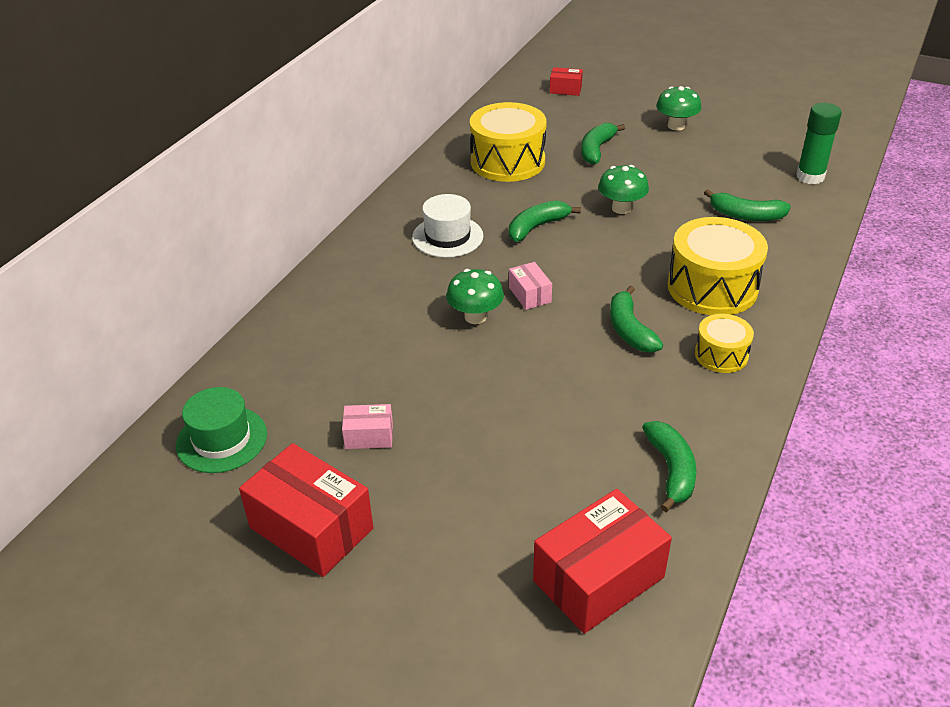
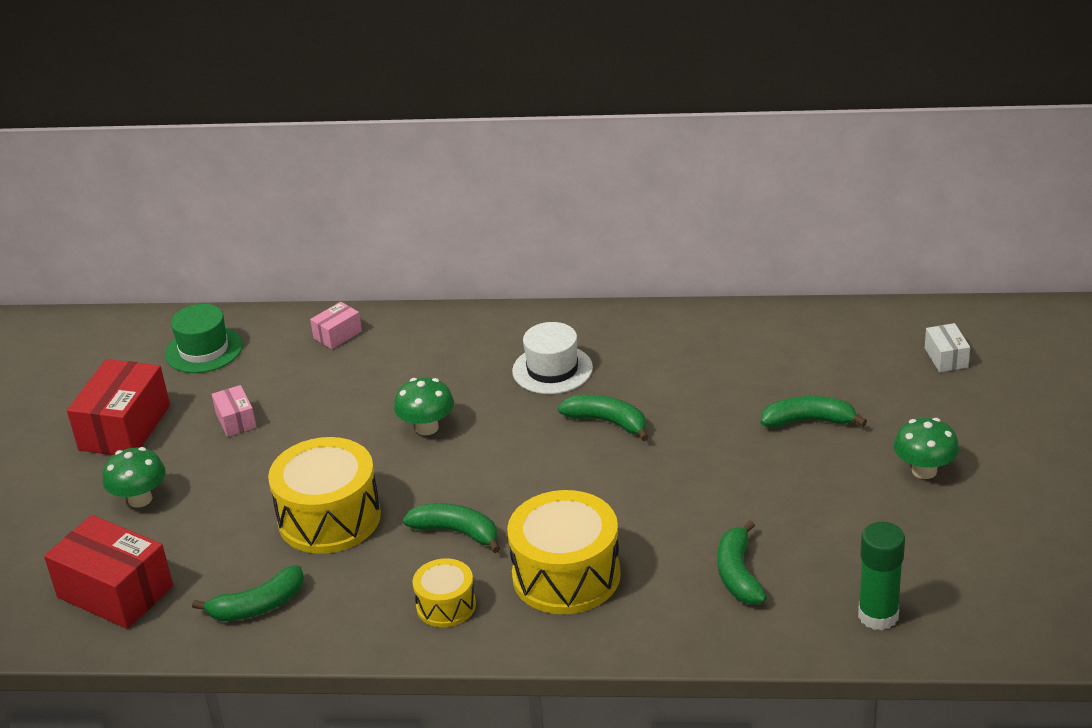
camera: 70 degrees right, 5 degrees down
yellow drum [470,102,547,182] -> yellow drum moved to [268,437,381,554]
pink box [509,262,552,310] -> pink box moved to [310,302,362,349]
red box [550,67,583,96] -> white box [925,323,970,372]
green mushroom [598,165,649,214] -> green mushroom moved to [102,447,166,508]
green banana [610,286,663,353] -> green banana turned 60 degrees clockwise [403,503,500,553]

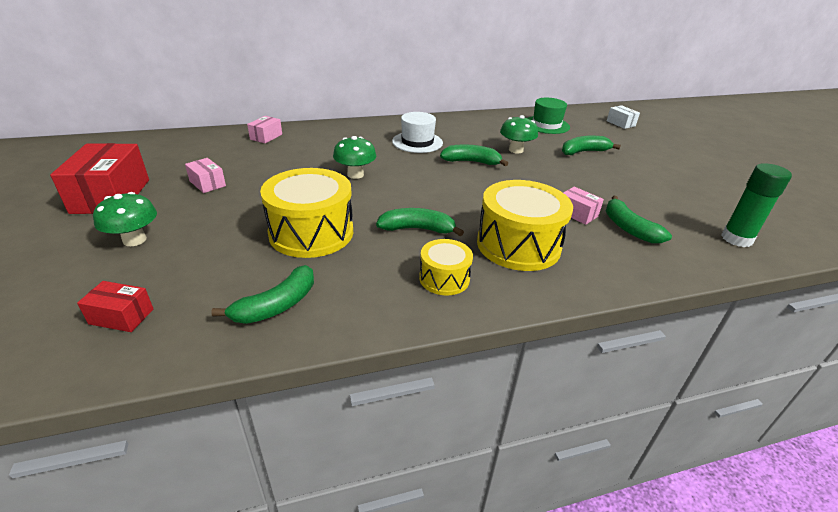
camera: 25 degrees left, 0 degrees up
red box [44,515,173,629] -> red box [77,281,154,332], size x0.50
green hat [165,304,243,373] -> green hat moved to [528,98,570,134]
green mushroom [894,417,959,479] -> green mushroom moved to [500,115,538,154]
none -> pink box [563,187,604,225]

